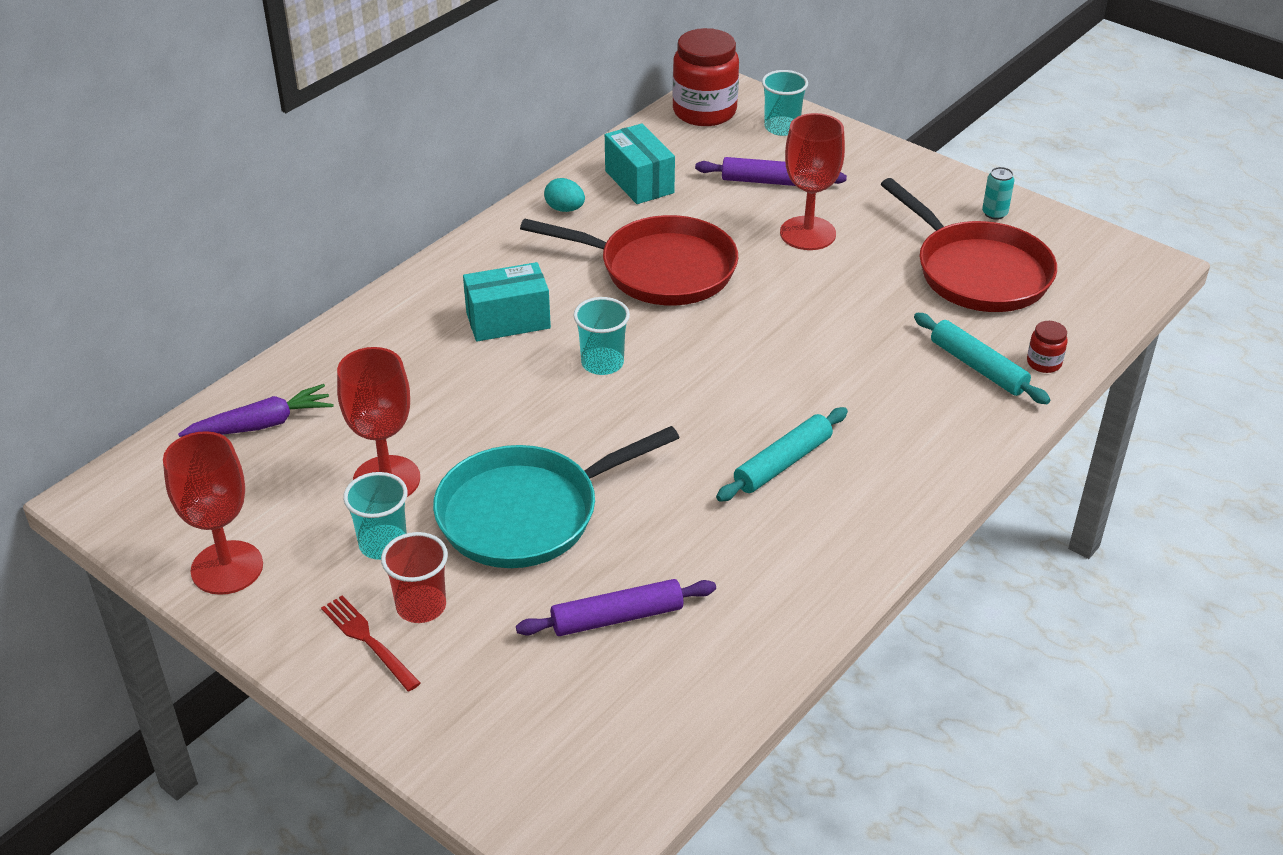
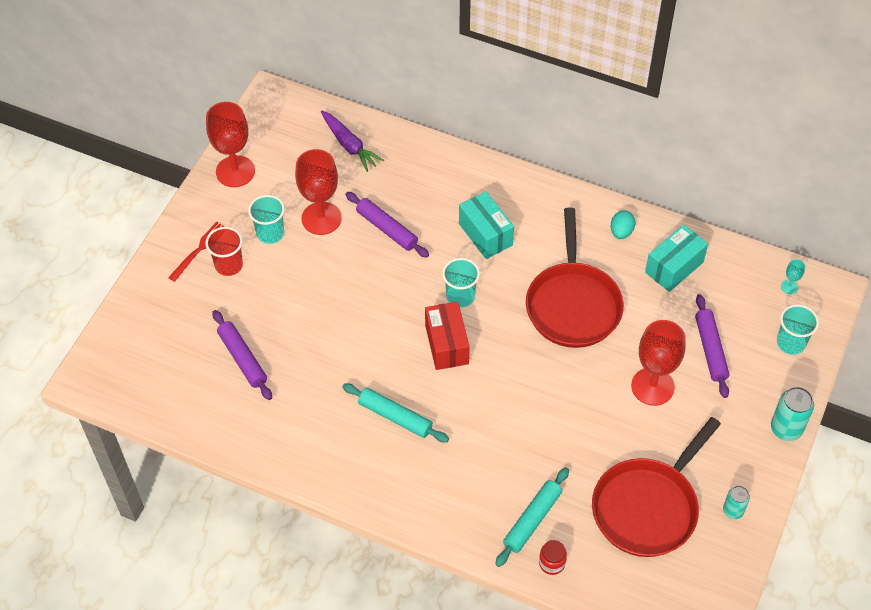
camera: 75 degrees right, 15 degrees up
turquoise pan [433,426,680,568] -> none
red jar [673,28,739,126] -> turquoise goblet [781,259,805,294]
none -> purple rolling pin [345,192,429,258]
none -> red box [425,302,470,370]
none -> turquoise can [771,387,814,441]

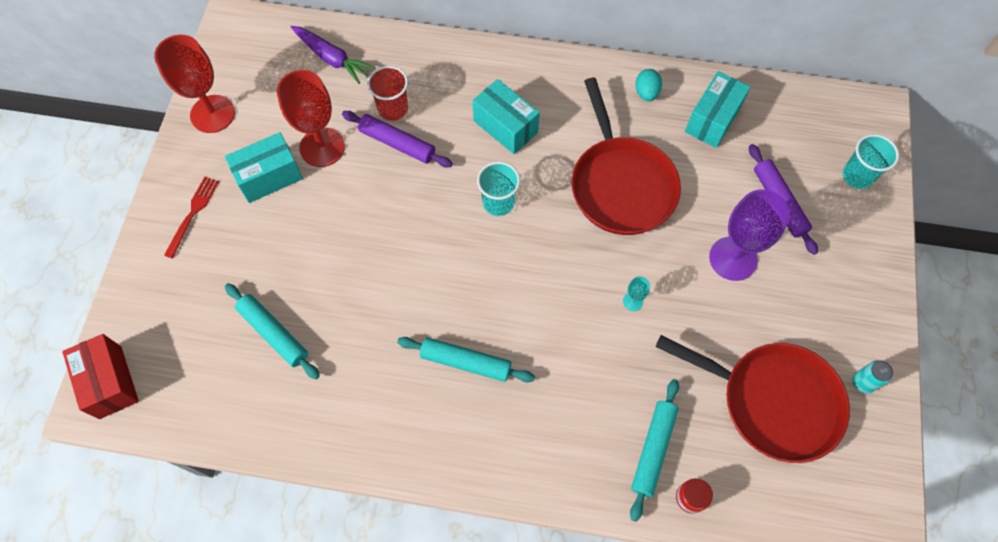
camera: 15 degrees left, 10 degrees up
red cup [205,227,243,276] -> red cup moved to [367,66,408,121]
purple rolling pin [212,310,272,400] -> turquoise rolling pin [225,283,320,379]
turquoise cup [248,195,285,244] -> turquoise box [225,132,303,203]
red box [425,302,470,370] -> red box moved to [62,334,139,419]
red pan [592,417,721,557] -> red pan turned 90 degrees counterclockwise [656,335,850,463]
red goblet [631,320,686,406] -> purple goblet [709,190,790,281]
turquoise can [771,387,814,441] -> none
turquoise goblet [781,259,805,294] -> turquoise goblet moved to [623,276,650,311]

